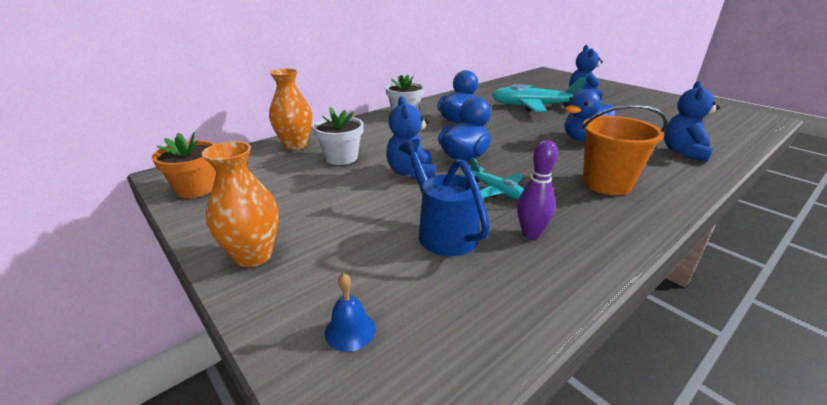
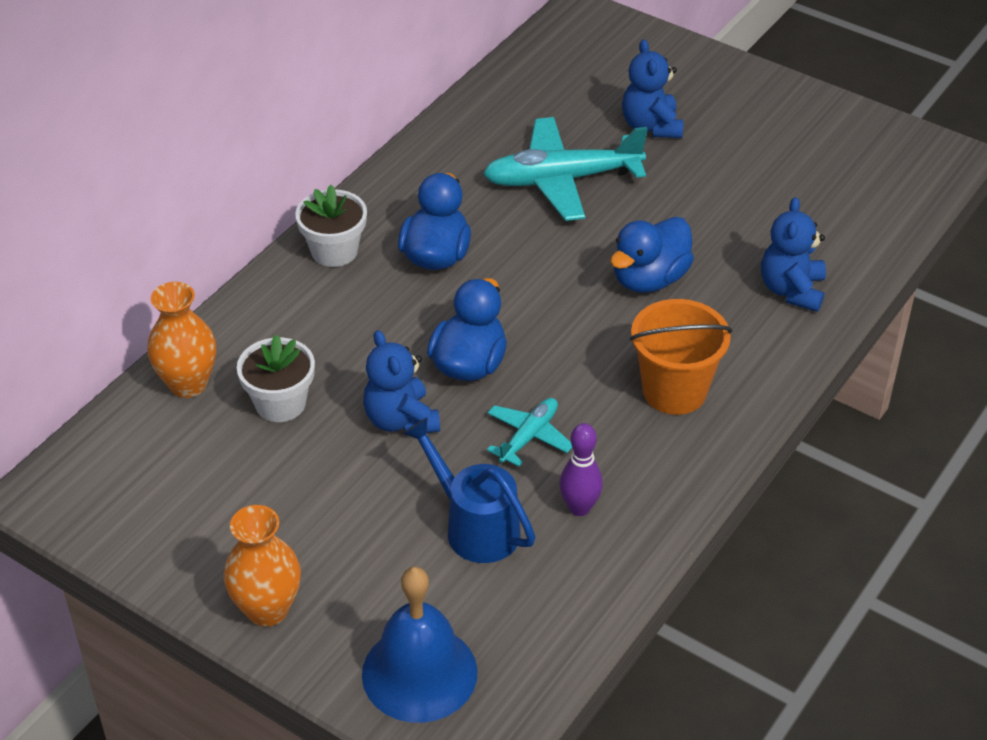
camera: 15 degrees left, 15 degrees up
orange flower pot [152,132,216,198] -> none
blue bell [325,273,376,352] -> blue bell [362,567,478,723], size x2.34
turquoise plane [463,158,524,200] -> turquoise plane turned 90 degrees counterclockwise [487,398,572,467]

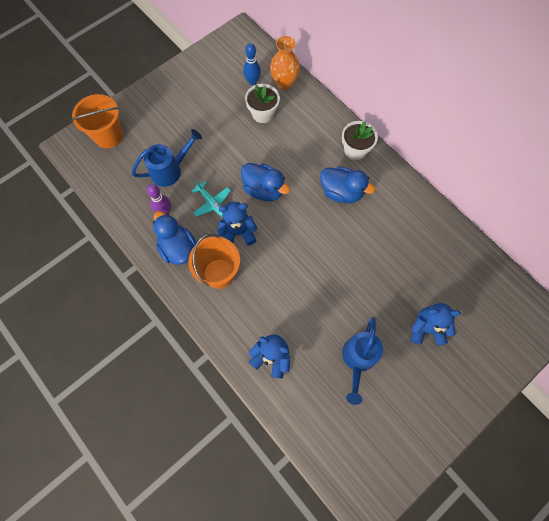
camera: 105 degrees right, 25 degrees up
orange vase [224,505,301,627] -> none
blue bell [362,567,478,723] -> orange bucket [71,94,123,148]
blue teddy bear [363,330,440,436] -> blue teddy bear moved to [217,202,257,246]
turquoise plane [483,117,648,221] -> none
blue duck [610,217,694,293] -> blue duck moved to [153,211,196,265]
none -> blue bowling pin [243,43,261,85]
none -> blue watering can [342,317,383,405]

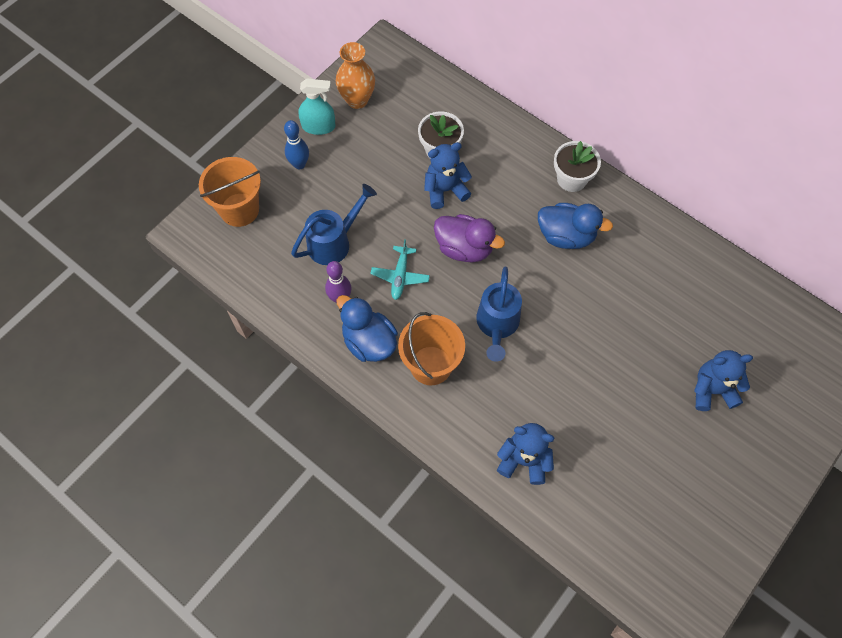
camera: 10 degrees left, 5 degrees down
turquoise plane [191,180,231,217] -> turquoise plane turned 60 degrees clockwise [370,239,430,300]
blue teddy bear [217,202,257,246] -> blue teddy bear moved to [424,142,472,209]
blue duck [241,163,290,201] -> purple duck [434,214,505,263]
blue bowling pin [243,43,261,85] -> blue bowling pin moved to [284,120,309,169]
orange vase [270,36,300,90] -> orange vase moved to [336,42,375,109]
blue watering can [342,317,383,405] -> blue watering can moved to [476,267,522,362]
none -> turquoise spray bottle [298,79,336,135]

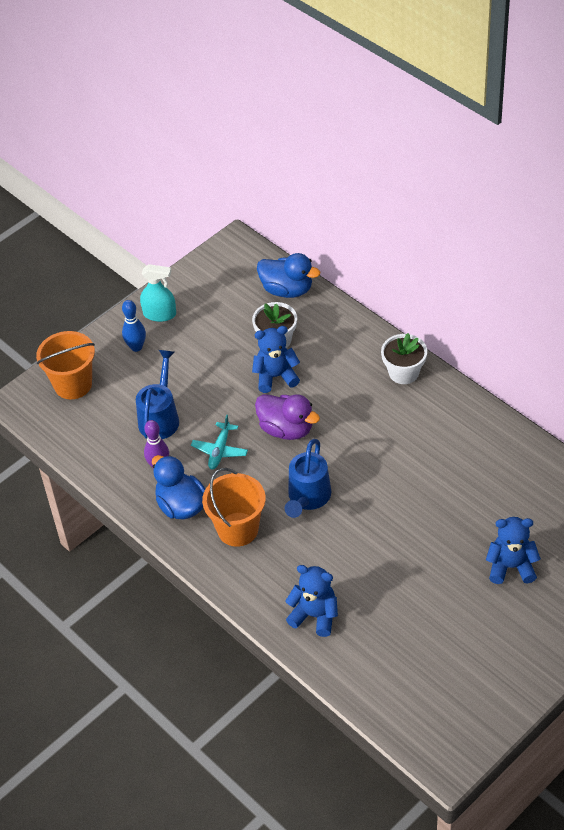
camera: 10 degrees right, 15 degrees down
blue watering can [291,184,377,265] -> blue watering can turned 45 degrees counterclockwise [136,350,179,439]
orange vase [336,42,375,109] -> none
blue duck [538,203,613,249] -> blue duck moved to [257,253,320,298]

